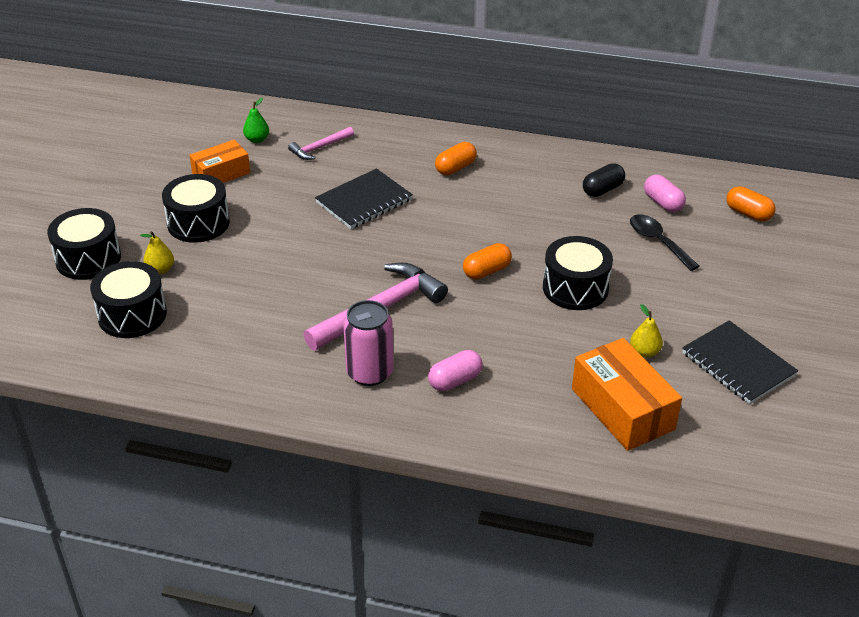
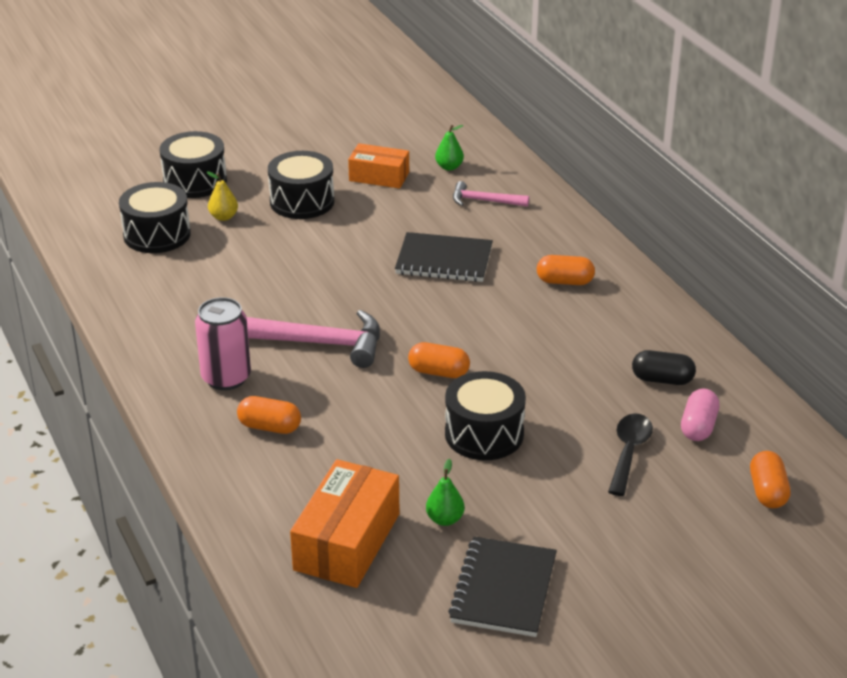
camera: 50 degrees right, 5 degrees down
pink capsule [428,350,483,391] -> orange capsule [237,396,301,434]
yellow pear [630,304,663,358] -> green pear [426,459,465,526]

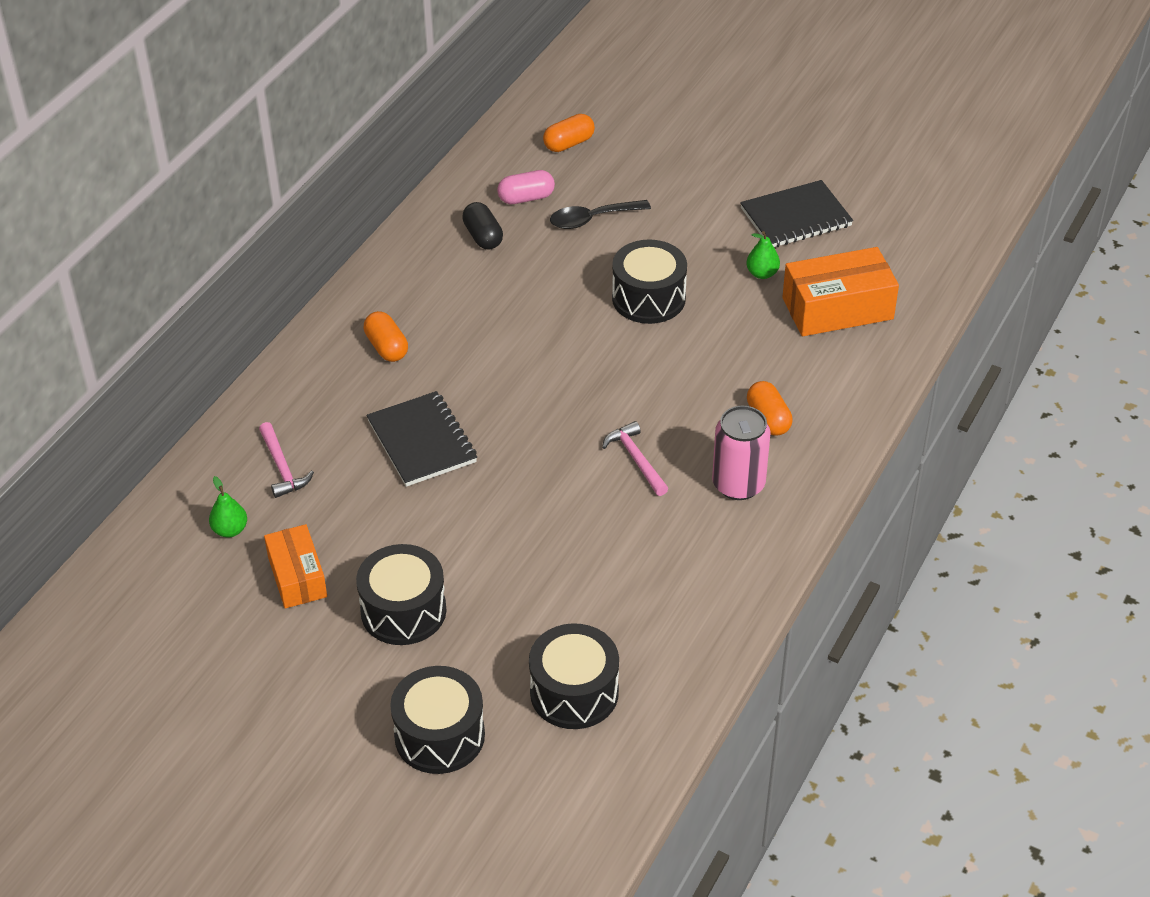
camera: 125 degrees left, 10 degrees up
yellow pear [207,171,238,221] -> none
pink hammer [247,310,380,368] -> pink hammer [602,421,668,496], size x0.53
orange capsule [408,342,470,378] -> none

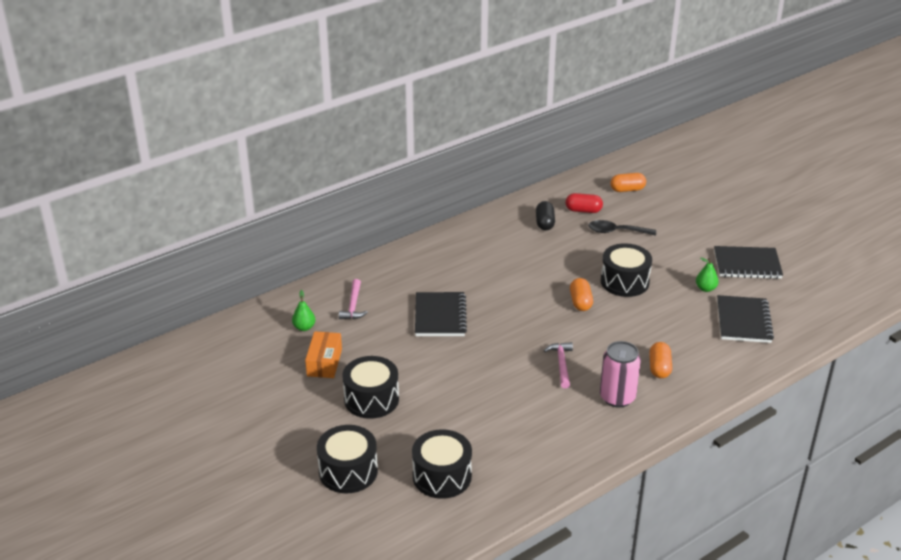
camera: 25 degrees right, 10 degrees down
orange capsule [364,311,408,362] -> orange capsule moved to [570,278,593,311]
pink capsule [497,170,555,204] -> red capsule [565,193,603,213]
orange box [782,247,899,336] -> black notebook [717,295,774,343]

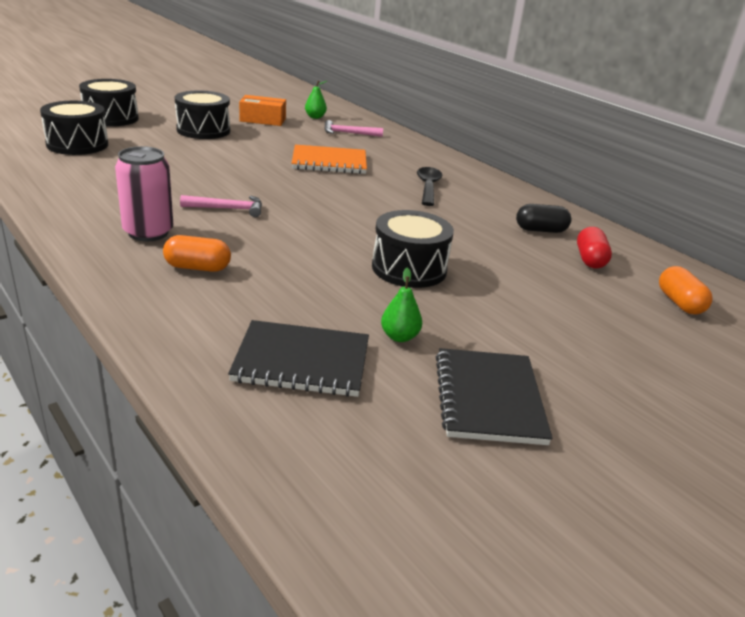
camera: 85 degrees right, 5 degrees down
black notebook [415,292,467,336] -> orange notebook [291,145,367,174]
orange capsule [570,278,593,311] -> none
black spoon [588,220,656,236] -> black spoon moved to [417,167,442,206]

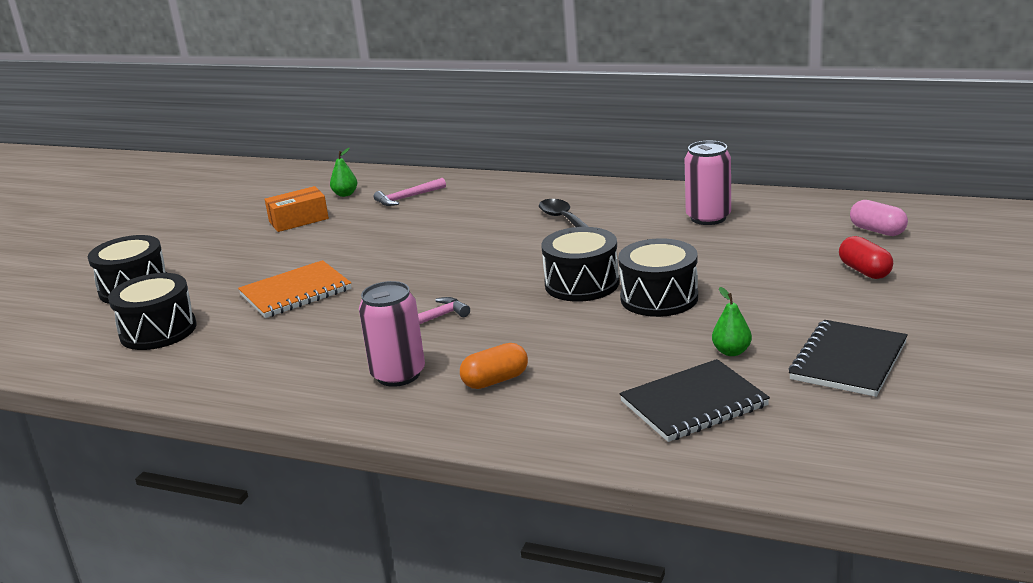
camera: 25 degrees left, 5 degrees down
black drum [175,90,230,139] -> black drum moved to [541,227,619,302]
orange notebook [291,145,367,174] -> orange notebook moved to [238,260,351,318]
black notebook [436,348,553,445] -> black notebook turned 60 degrees clockwise [789,320,908,397]
black capsule [516,204,571,233] -> pink can [685,141,731,225]
red capsule [577,227,612,268] -> red capsule moved to [839,236,893,279]
orange capsule [659,266,713,315] -> pink capsule [850,200,908,236]

